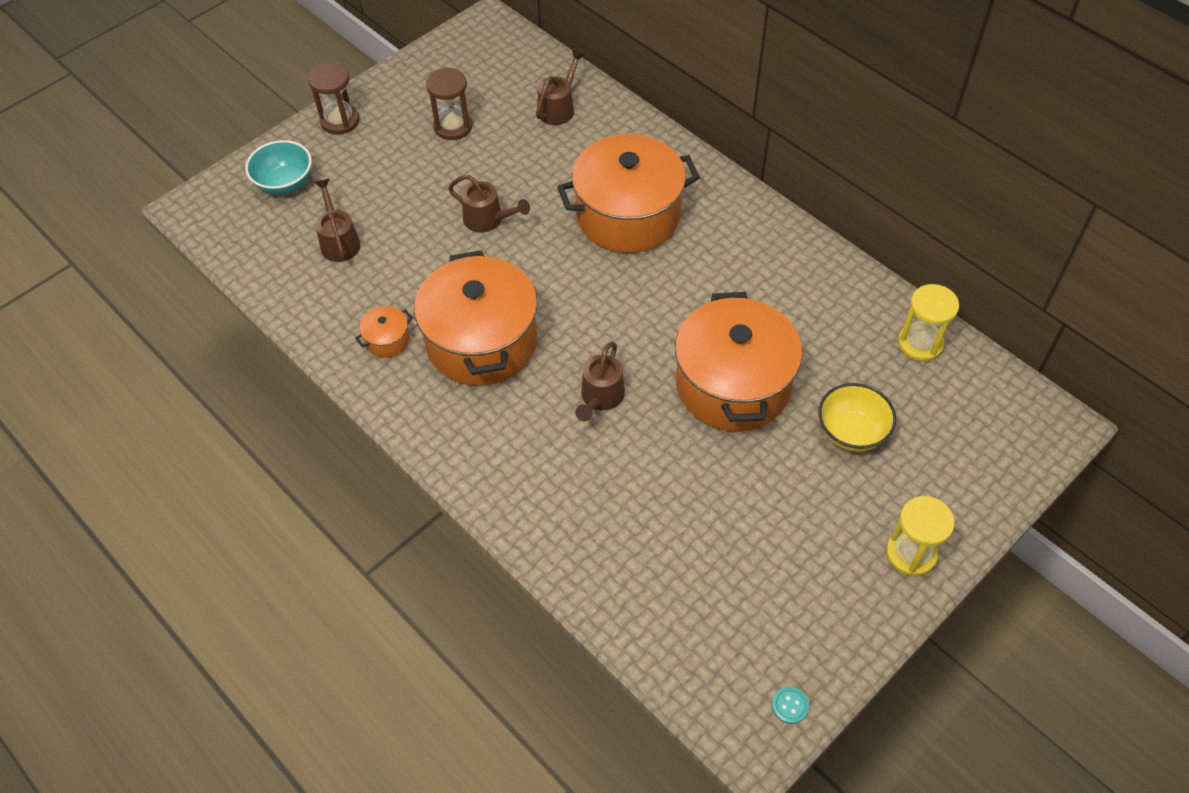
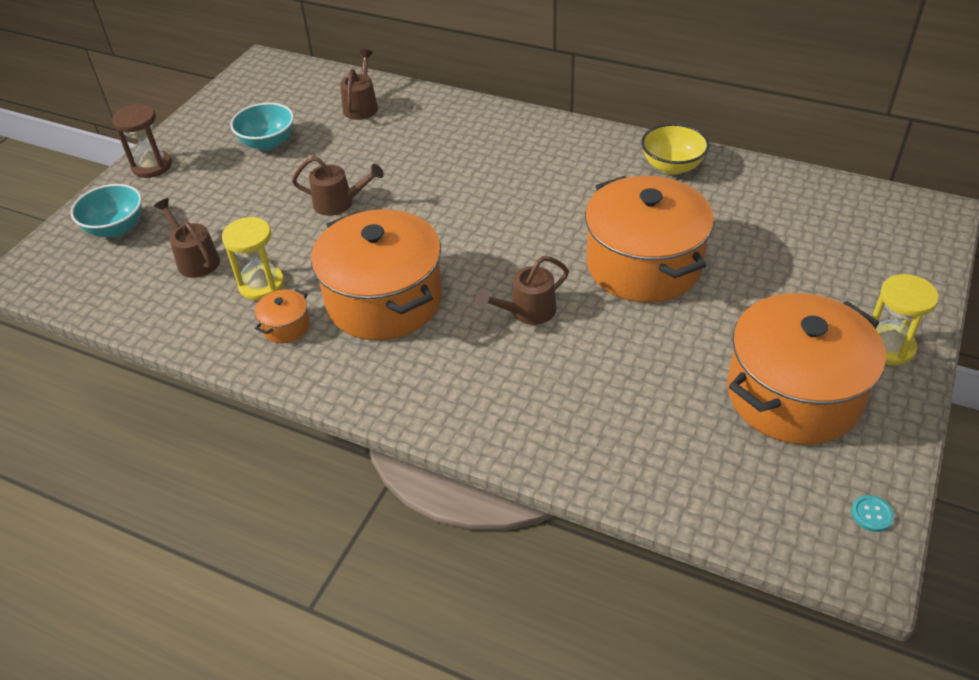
camera: 20 degrees left, 10 degrees down
brown hourglass [426,68,473,140] -> turquoise bowl [230,102,294,151]
orange pot [557,134,700,253] -> orange pot moved to [727,293,886,445]
brown watering can [575,342,625,422] -> brown watering can turned 60 degrees clockwise [475,256,569,325]
yellow bowl [818,383,896,452] -> yellow bowl moved to [641,123,709,175]
yellow hourglass [898,284,959,362] -> yellow hourglass moved to [222,217,284,300]

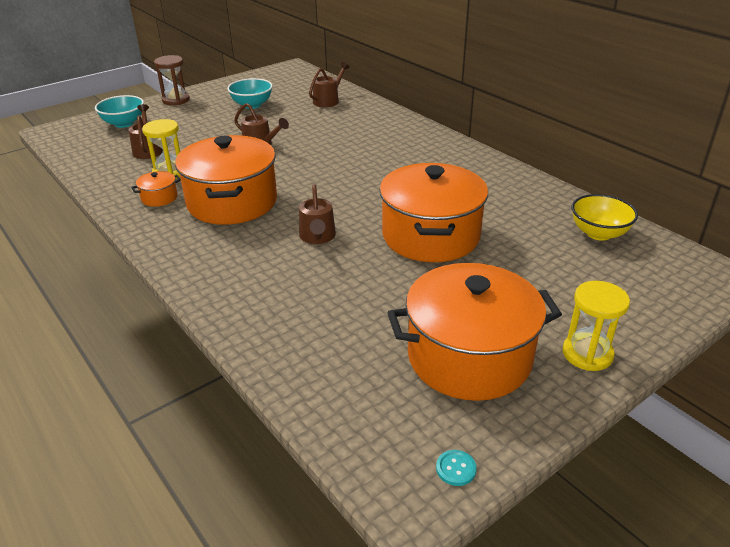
camera: 25 degrees right, 10 degrees down
brown watering can [475,256,569,325] -> brown watering can turned 90 degrees counterclockwise [299,184,336,244]
yellow bowl [641,123,709,175] -> yellow bowl moved to [572,194,638,241]

